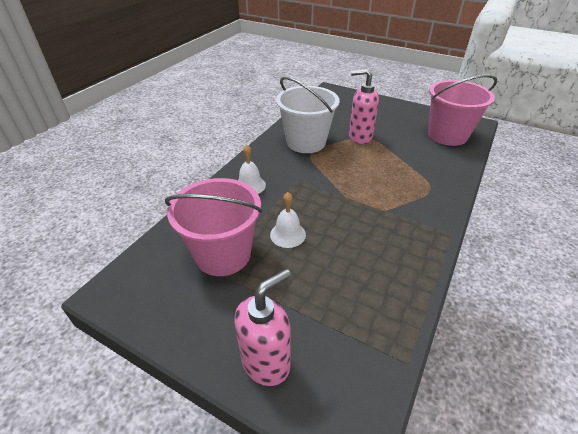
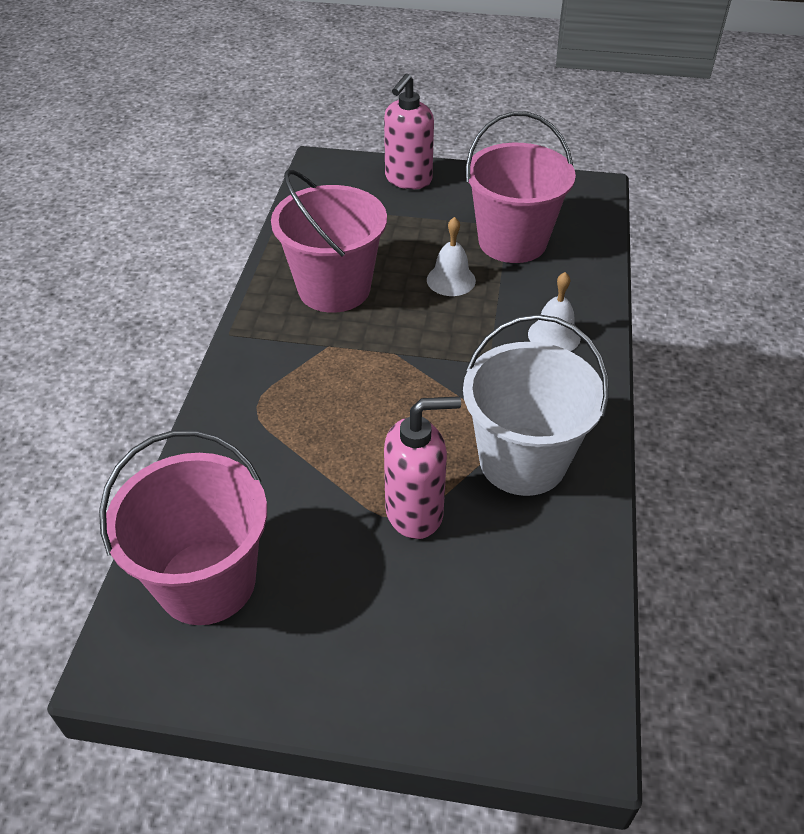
camera: 160 degrees right, 5 degrees up
none -> pink bucket [271,169,387,313]

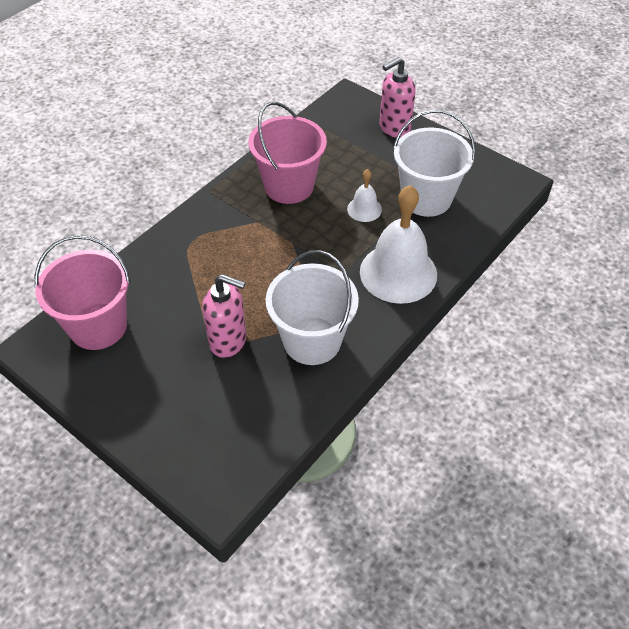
camera: 30 degrees right, 5 degrees up
pink bucket [466,111,576,263] -> white bucket [393,110,476,217]
white bell [528,272,581,351] -> white bell [360,185,437,304], size x2.08

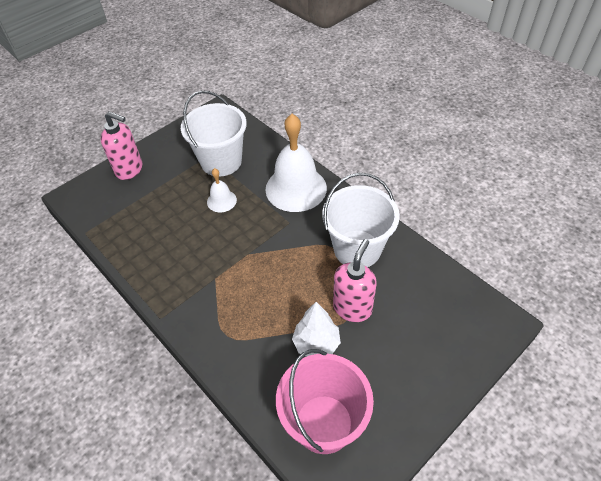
camera: 80 degrees left, 0 degrees up
pink bucket [248,102,327,204] -> none
pink soap dispenser [379,57,416,138] -> pink soap dispenser turned 45 degrees counterclockwise [101,111,142,180]
none -> white tree [292,302,341,357]

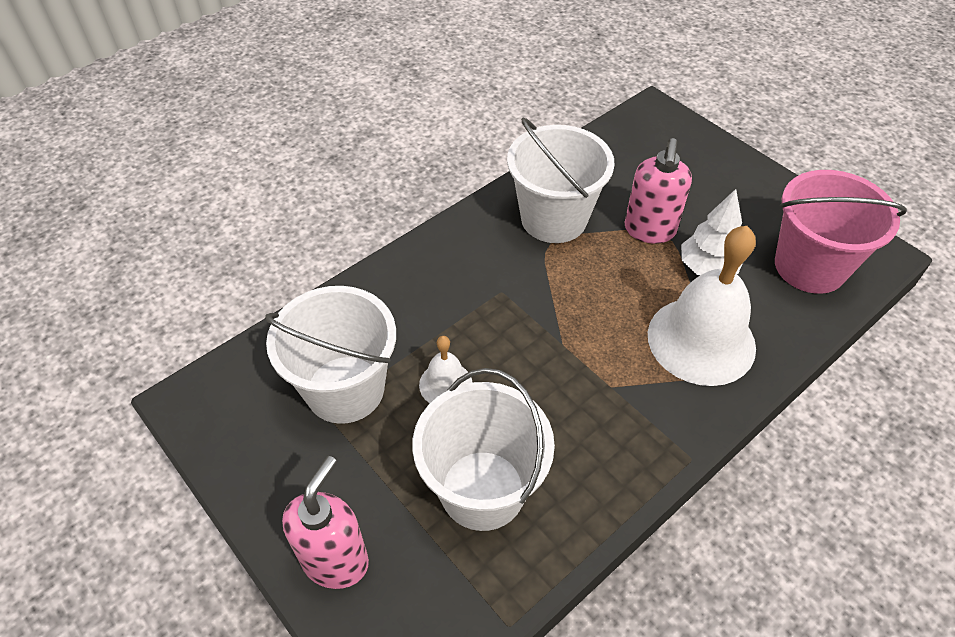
camera: 90 degrees left, 0 degrees up
white bell [265,114,327,212] -> white bell moved to [648,226,756,386]
pink soap dispenser [333,239,377,322] -> pink soap dispenser turned 105 degrees counterclockwise [625,138,692,244]
none -> white bucket [412,368,555,531]

